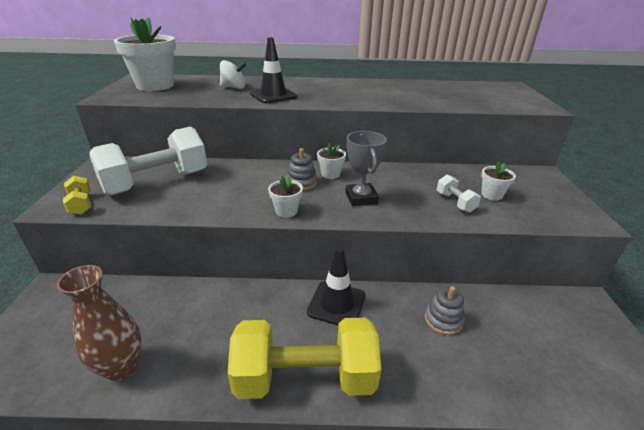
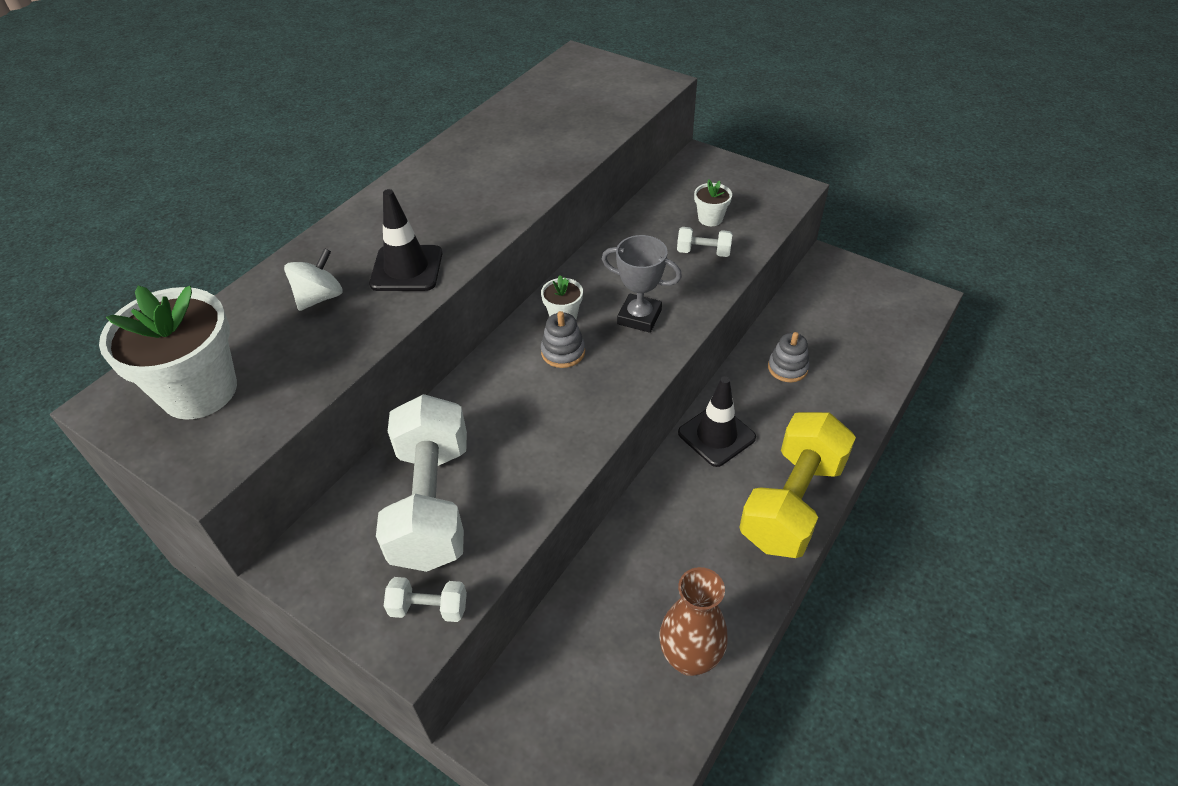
camera: 55 degrees left, 15 degrees up
yellow dumbbell [63,176,91,215] -> white dumbbell [384,577,467,622]
white flower pot [268,176,303,218] -> none

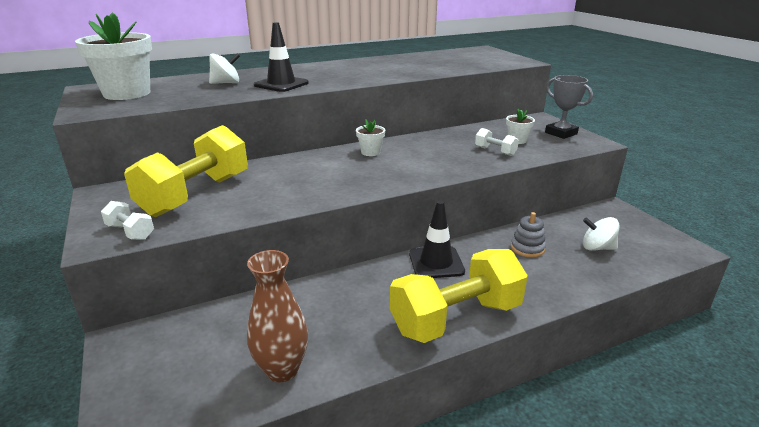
camera: 30 degrees right, 20 degrees down
white dumbbell [376,394,467,572] -> yellow dumbbell [124,125,248,217]
grey stacking toy [541,311,585,368] -> none
grey trophy [602,235,682,333] -> grey trophy moved to [545,75,593,139]
none -> white spinning top [583,217,619,251]

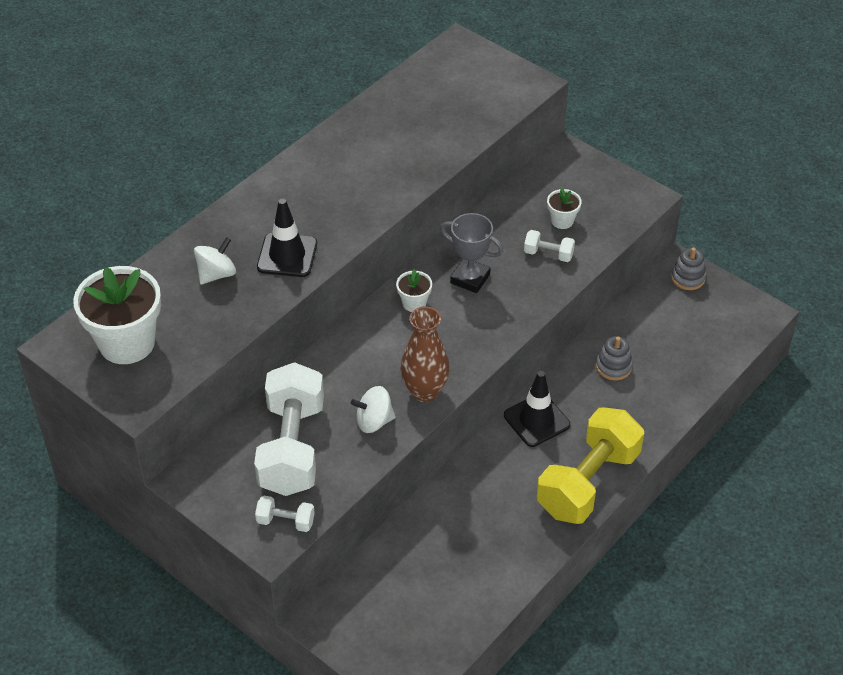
camera: 25 degrees left, 20 degrees up
yellow dumbbell [124,125,248,217] -> white dumbbell [254,362,324,496]
brown vase [247,250,308,382] -> brown vase moved to [400,307,450,402]
grey trophy [545,75,593,139] -> grey trophy moved to [441,213,503,293]
white spinning top [583,217,619,251] -> white spinning top moved to [351,386,396,433]
none -> grey stacking toy [671,247,706,290]

